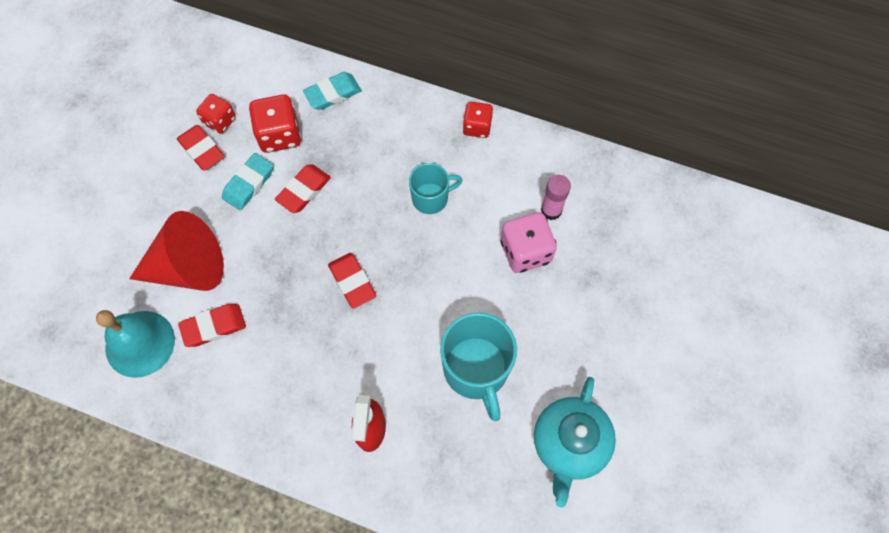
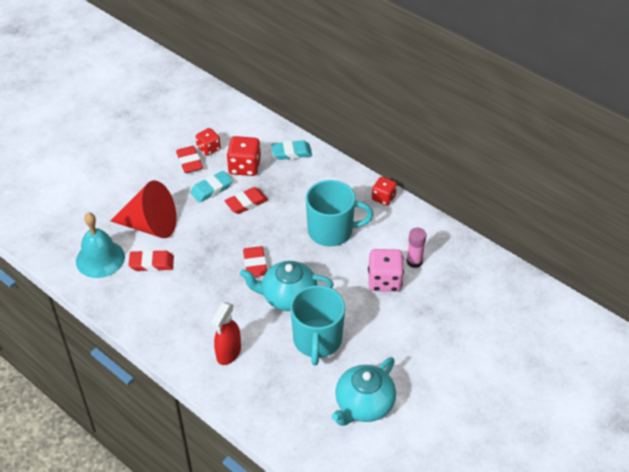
camera: 20 degrees right, 20 degrees down
turquoise mug [409,163,463,214] -> turquoise mug [306,180,374,246], size x1.68
none -> turquoise teapot [240,261,333,311]

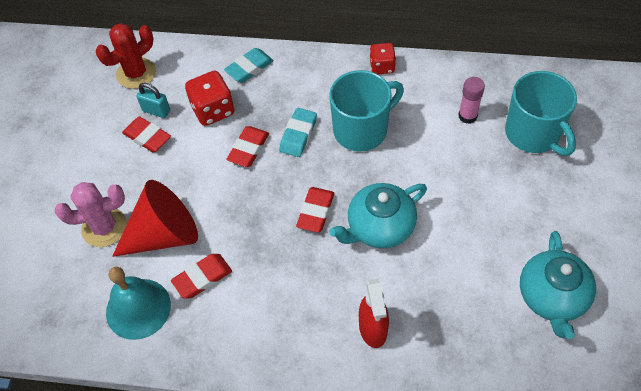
camera: 30 degrees left, 10 degrees up
turquoise eraser [190,171,233,203] -> turquoise eraser moved to [279,108,317,157]
red dice [196,128,221,156] -> turquoise padlock [137,83,170,118]
red eraser [243,246,267,277] -> red eraser turned 60 degrees clockwise [296,187,334,233]
turquoise mug [290,285,345,366] -> turquoise mug moved to [505,71,577,156]
pink dice [368,249,404,292] -> none
none -> pink cactus [55,182,127,247]
none -> red cactus [96,23,156,89]

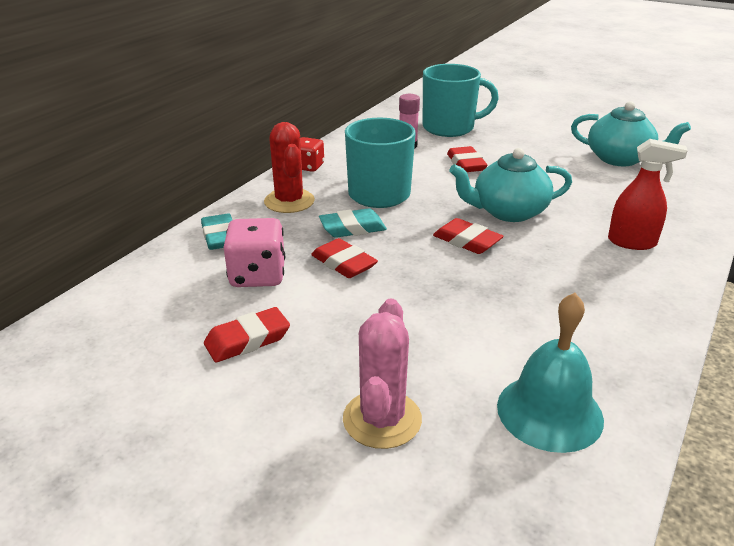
camera: 70 degrees left, 25 degrees down
red cactus [96,23,156,89] -> red cactus moved to [264,122,315,213]
red cone [112,180,198,257] -> none
turquoise padlock [137,83,170,118] -> none
red eraser [171,254,232,299] -> red eraser moved to [447,146,488,172]
red dice [185,71,234,126] -> pink dice [224,218,285,287]
turquoise eraser [279,108,317,157] -> turquoise eraser turned 60 degrees counterclockwise [319,208,387,238]
turquoise teapot [329,183,427,248] -> turquoise teapot turned 90 degrees clockwise [449,148,572,222]

